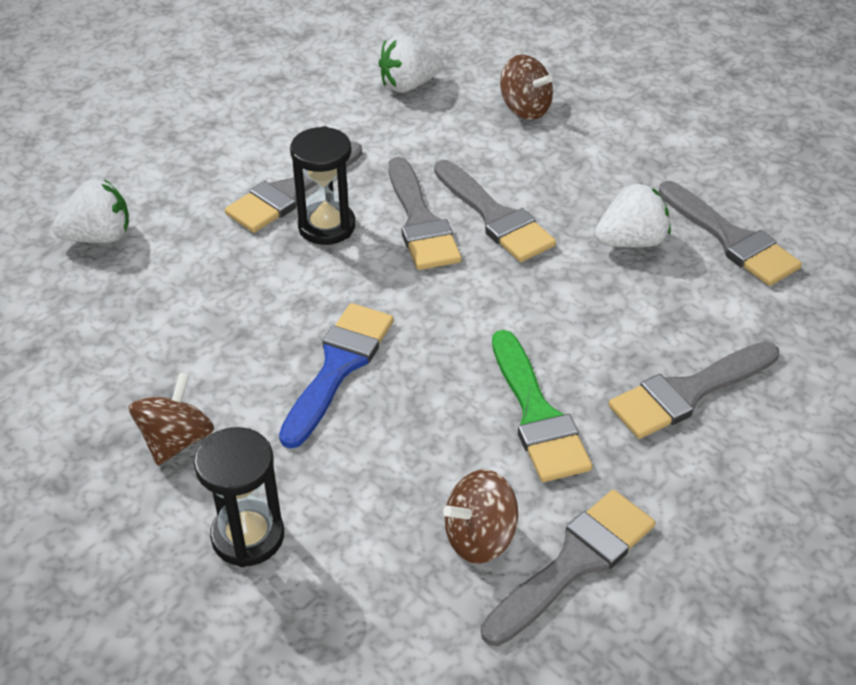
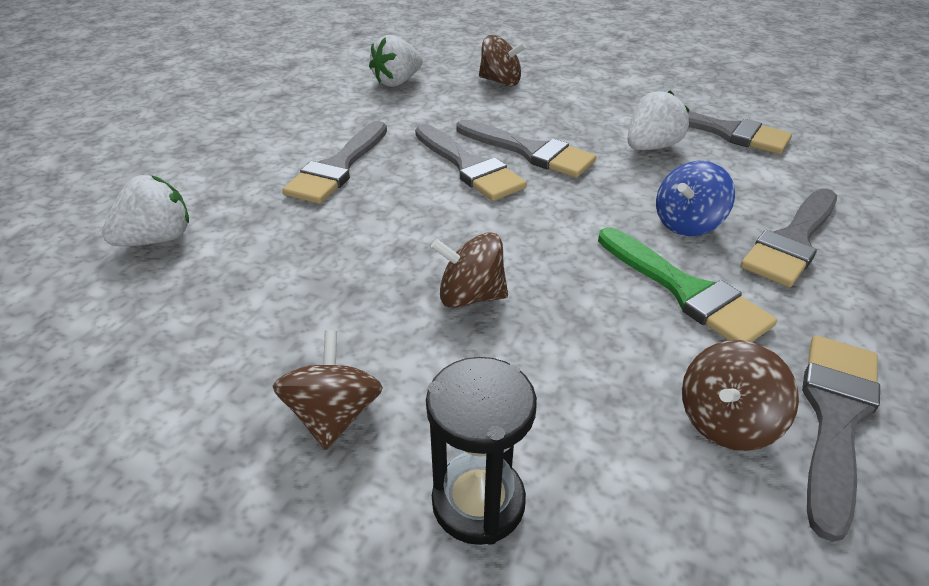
camera: 20 degrees left, 5 degrees down
blue brush [279,303,394,449] -> brown spinning top [431,232,508,308]
black hourglass [290,126,355,245] -> none
none -> blue spinning top [656,161,735,236]

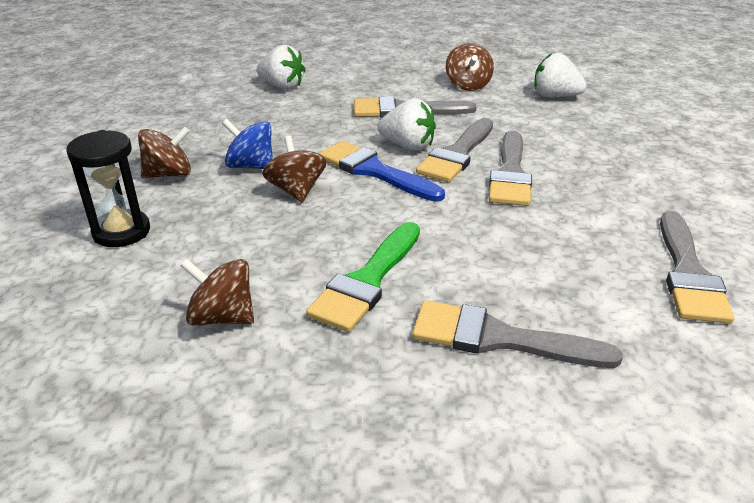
camera: 65 degrees right, 5 degrees down
brown spinning top [479,35,526,86] -> brown spinning top moved to [446,43,494,91]
white strawberry [627,91,690,150] -> white strawberry moved to [377,99,436,151]
blue spinning top [656,161,735,236] -> blue spinning top moved to [222,119,273,169]
grey brush [802,335,880,542] -> none
none -> blue brush [319,141,445,202]

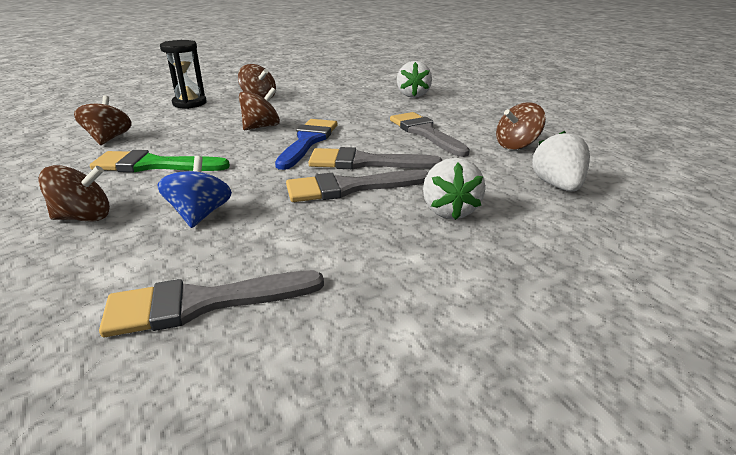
camera: 65 degrees right, 5 degrees down
blue spinning top [222,119,273,169] -> blue spinning top moved to [157,156,232,228]
white strawberry [377,99,436,151] -> white strawberry moved to [423,158,485,220]
grey brush [412,301,623,368] -> brown spinning top [39,165,110,222]

